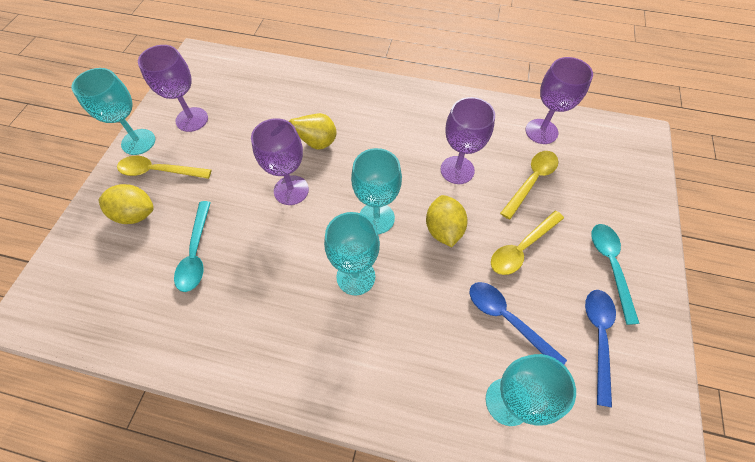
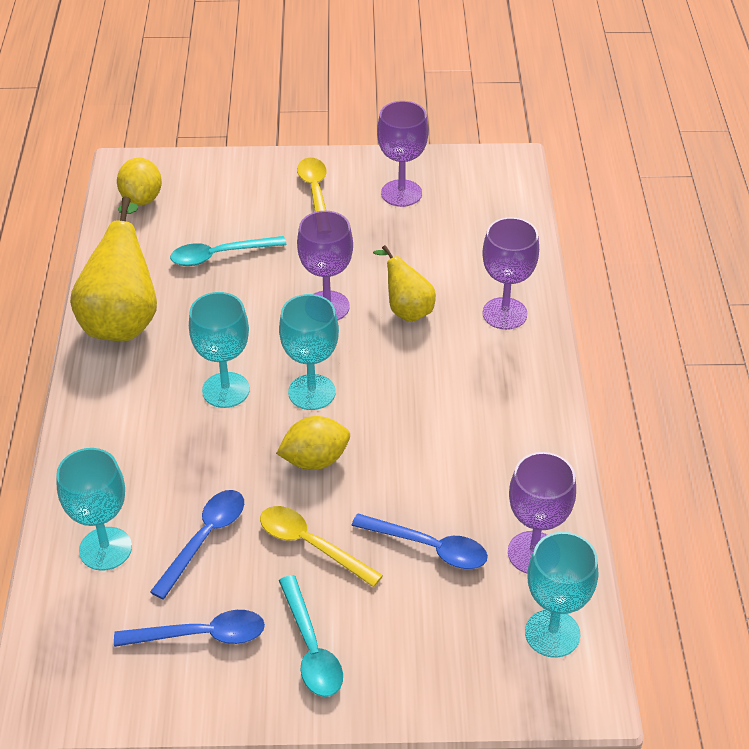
camera: 75 degrees right, 15 degrees down
turquoise goblet [72,68,155,155] -> turquoise goblet moved to [525,532,598,658]
yellow lemon [98,184,154,224] -> yellow lemon moved to [117,158,162,206]
purple goblet [440,97,495,184] -> purple goblet moved to [482,217,539,330]
yellow spoon [500,151,558,220] -> blue spoon [351,513,488,569]
turquoise spoon [591,224,640,325] -> turquoise spoon turned 90 degrees clockwise [279,575,343,697]
none -> yellow pear [70,196,157,341]

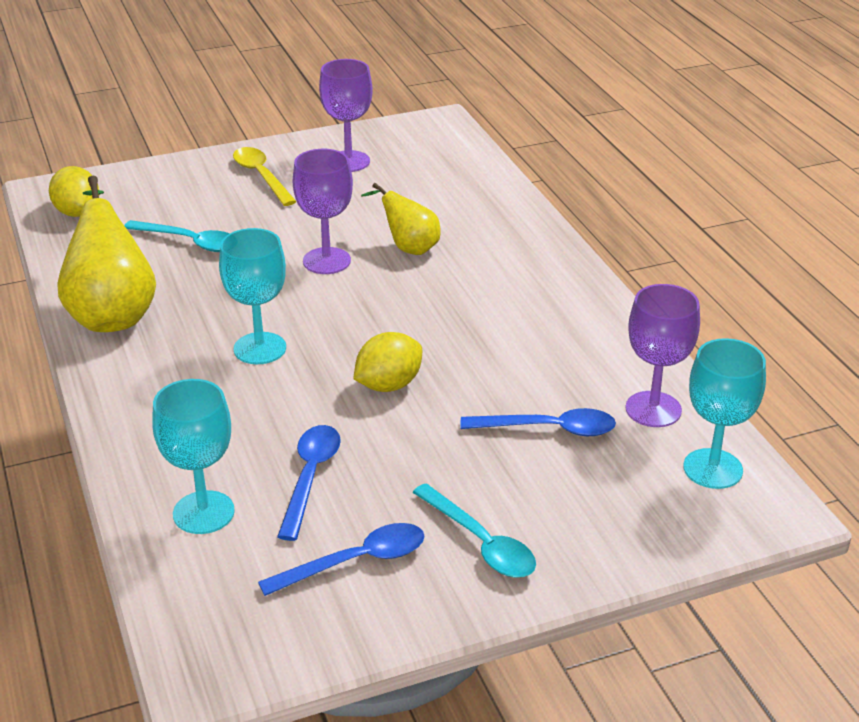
camera: 20 degrees left, 10 degrees down
turquoise spoon [170,236,287,266] -> turquoise spoon turned 120 degrees counterclockwise [124,220,230,252]
yellow spoon [260,506,383,587] -> none
turquoise goblet [279,294,339,410] -> none
purple goblet [482,217,539,330] -> none

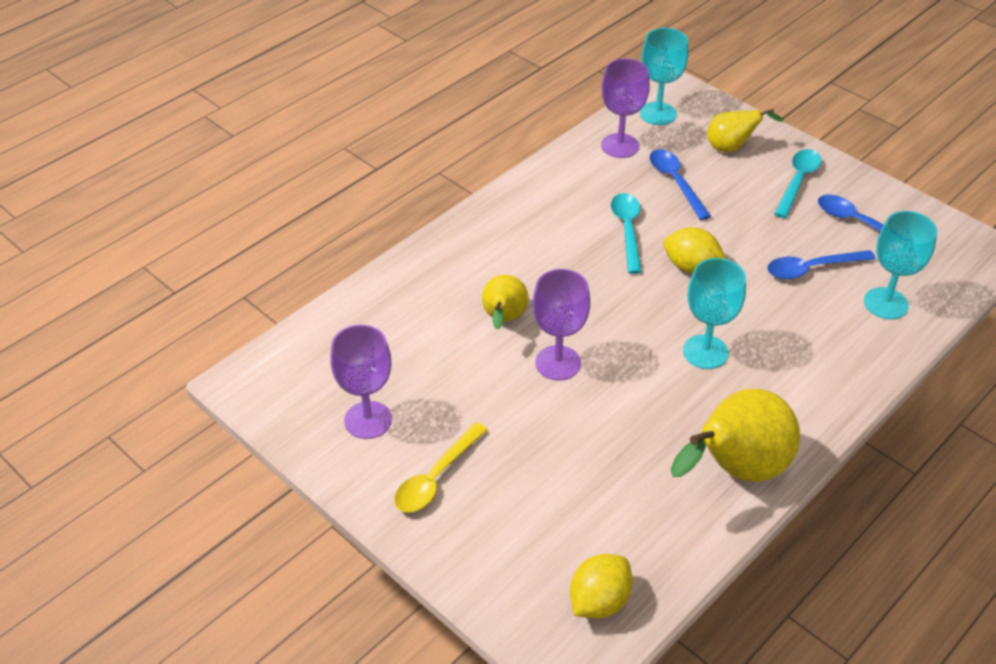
camera: 115 degrees left, 10 degrees up
turquoise spoon [124,220,230,252] -> turquoise spoon moved to [611,193,642,274]
none -> yellow pear [707,109,783,152]

